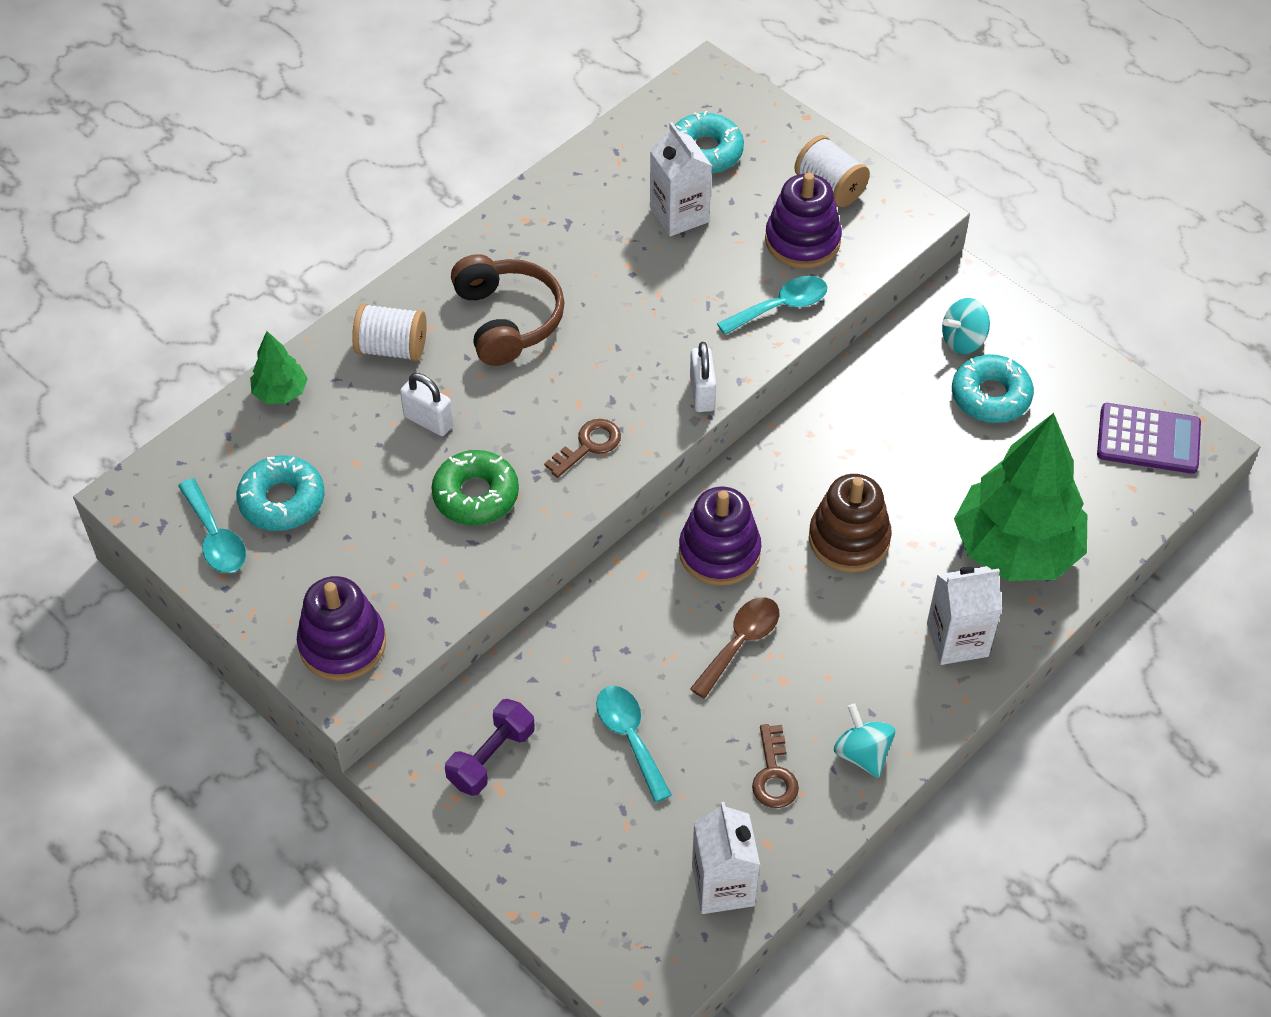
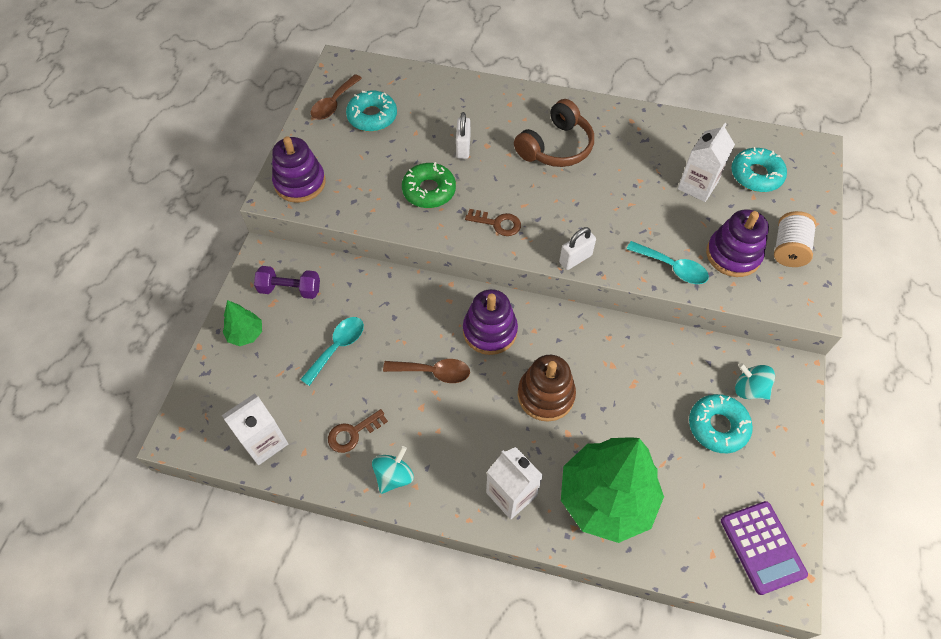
camera: 60 degrees right, 5 degrees up
turquoise spoon [178,478,246,573] -> brown spoon [311,74,362,120]
green tree [250,331,308,404] -> green tree moved to [223,300,262,346]
white spool [352,303,427,361] -> none

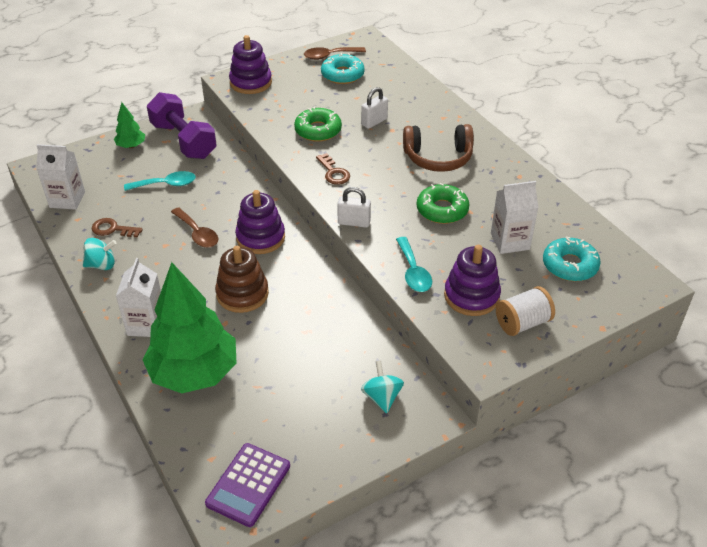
camera: 45 degrees right, 15 degrees down
purple dumbbell [254,266,320,299] -> purple dumbbell [147,92,217,159], size x1.69
turquoise donut [689,394,753,453] -> none
none -> green donut [417,183,469,224]

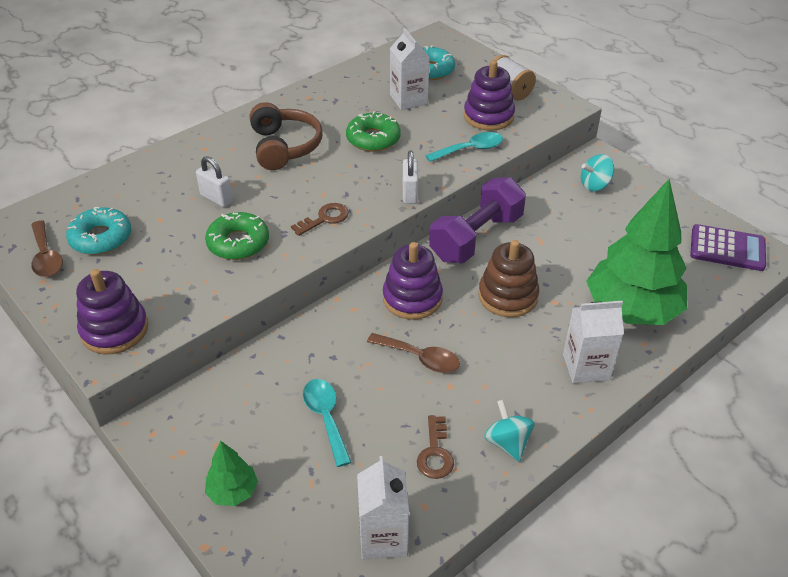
camera: 100 degrees left, 0 degrees up
purple dumbbell [147,92,217,159] -> purple dumbbell moved to [429,177,526,263]
brown spoon [171,207,218,248] -> brown spoon turned 75 degrees clockwise [367,333,460,373]

